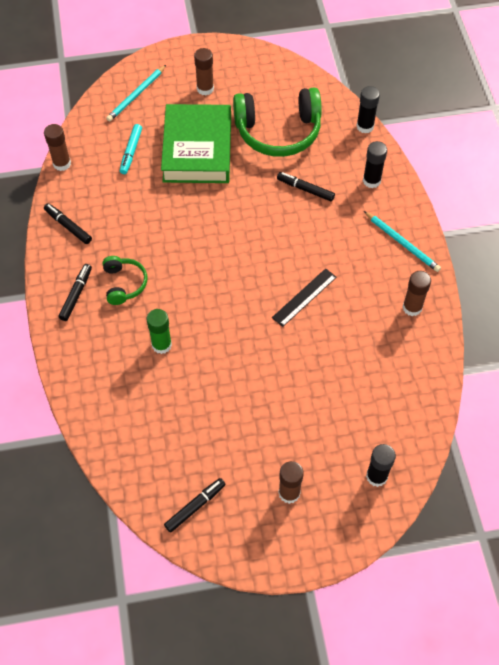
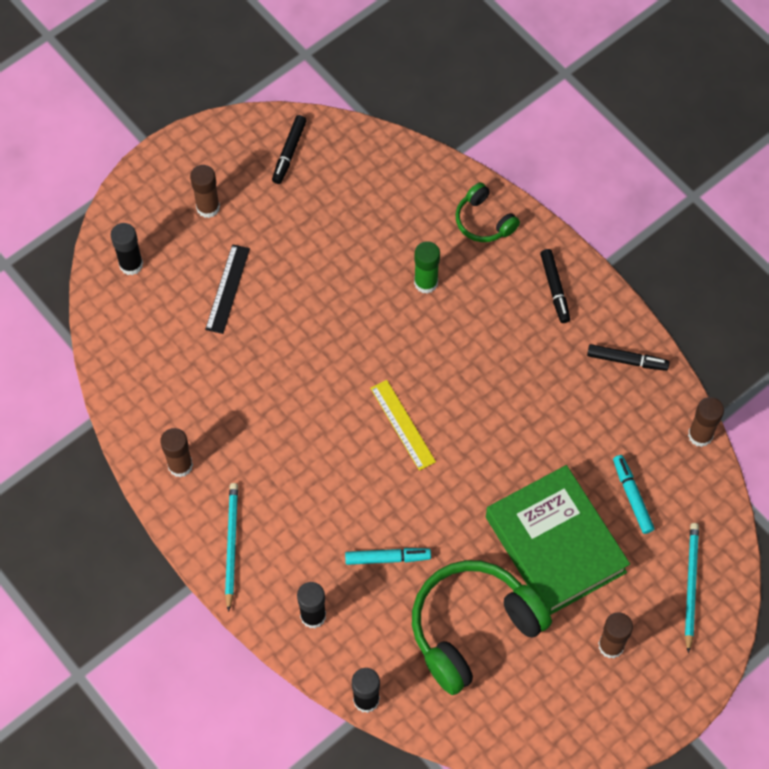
camera: 150 degrees right, 5 degrees up
green headphones [103,256,147,305] -> green headphones moved to [456,182,520,242]
black ruler [272,268,337,327] -> black ruler moved to [205,244,250,334]
black marker [277,172,335,202] -> turquoise marker [345,548,431,565]
turquoise pencil [364,211,441,272] -> turquoise pencil turned 75 degrees clockwise [225,483,238,612]
none -> yellow ruler [370,380,436,471]

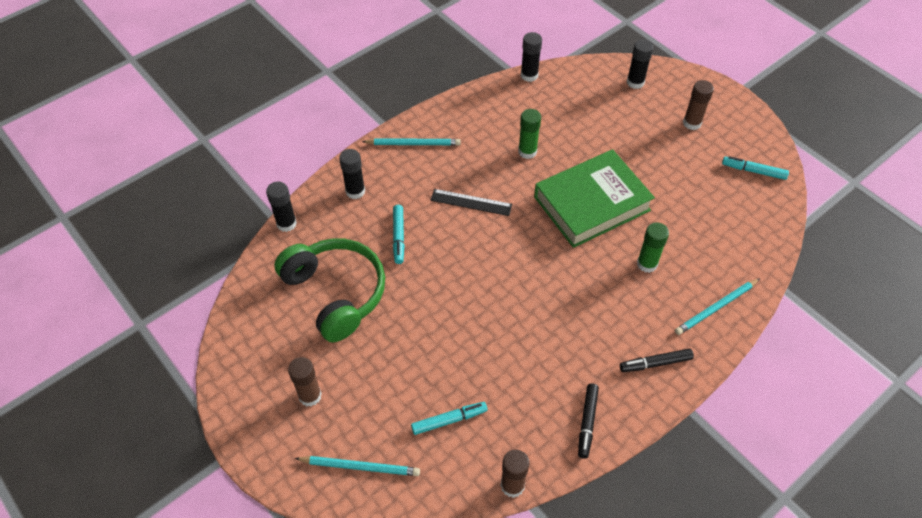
camera: 90 degrees right, 10 degrees down
brown glue stick [160,428,193,478] -> none
black ruler [205,244,250,334] -> black ruler moved to [430,189,512,216]
black marker [272,115,307,184] -> turquoise marker [722,156,789,180]
yellow ruler [370,380,436,471] -> none
green headphones [456,182,520,242] -> turquoise pencil [675,278,760,335]
green book [486,465,630,615] -> green book moved to [534,149,655,248]
none -> green glue stick [518,109,541,159]
none -> black glue stick [521,32,542,82]

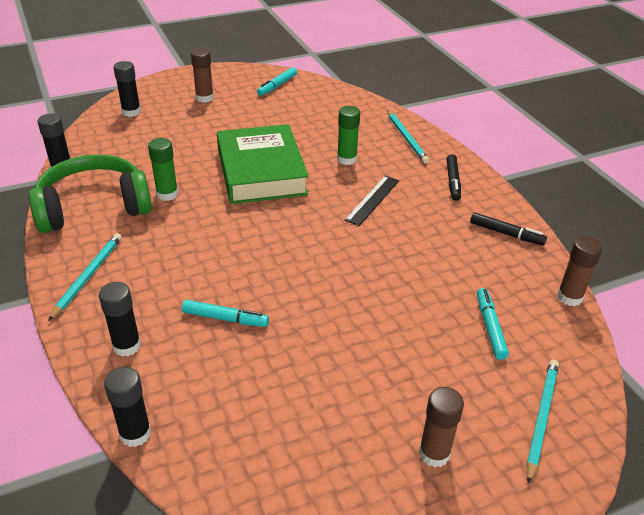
camera: 75 degrees left, 15 degrees down
green headphones [274,238,385,342] -> green headphones moved to [29,154,152,233]
black ruler [430,189,512,216] -> black ruler moved to [344,176,399,226]

